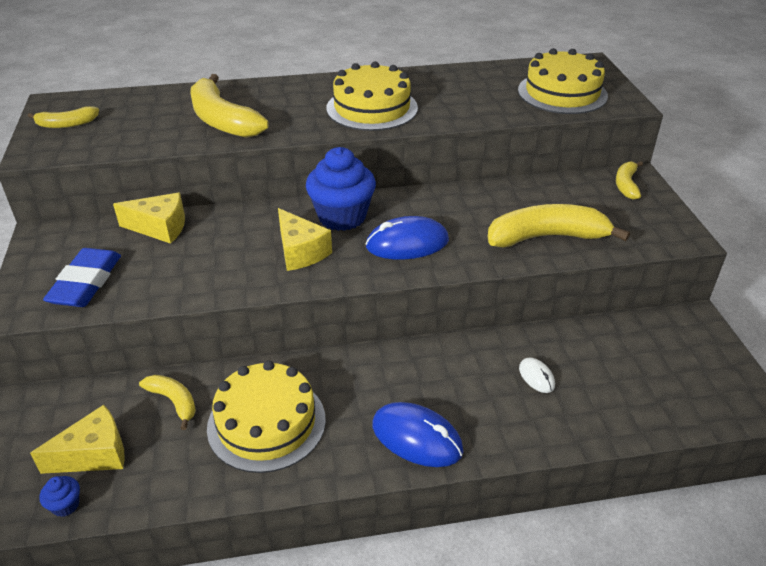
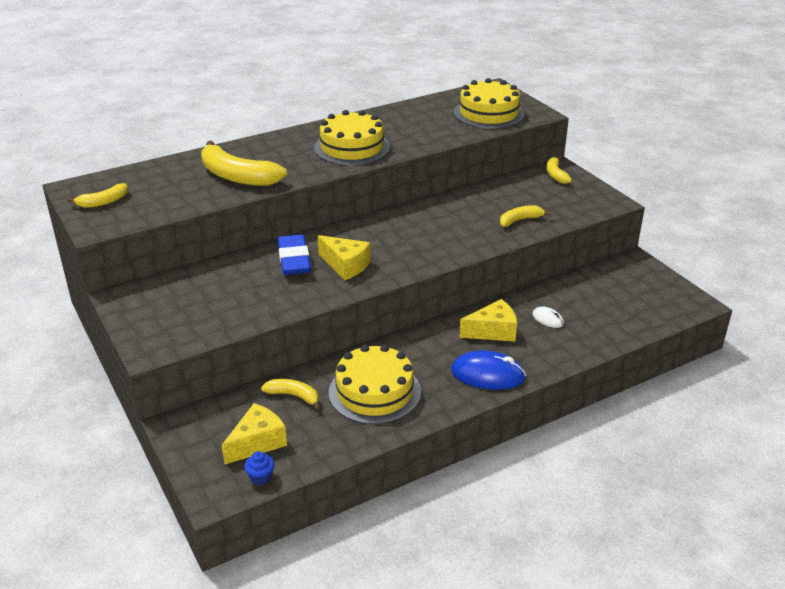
camera: 20 degrees left, 5 degrees down
blue eraser [43,248,121,307] -> blue eraser moved to [278,234,311,275]
yellow cheese [113,192,185,244] -> yellow cheese moved to [459,299,517,342]
blue cupcake [306,147,376,231] -> none
blue mouse [366,216,449,260] -> none
yellow banana [488,204,630,248] -> yellow banana [500,205,551,227], size x0.53

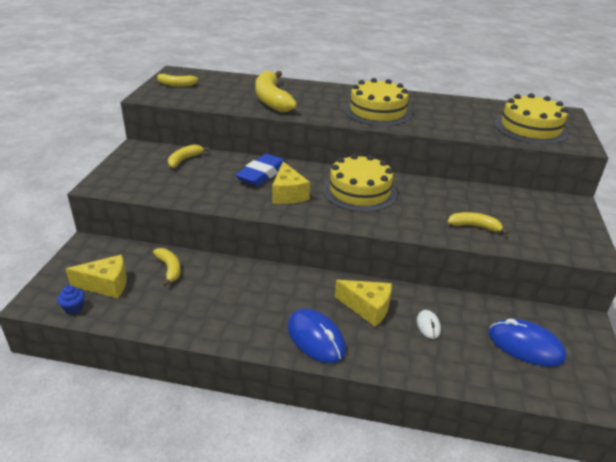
camera: 40 degrees right, 0 degrees up
yellow cake [329,344,421,424] -> yellow cake moved to [323,154,397,212]
yellow banana [546,156,572,184] -> yellow banana moved to [168,144,209,168]
none -> blue mouse [489,319,566,367]

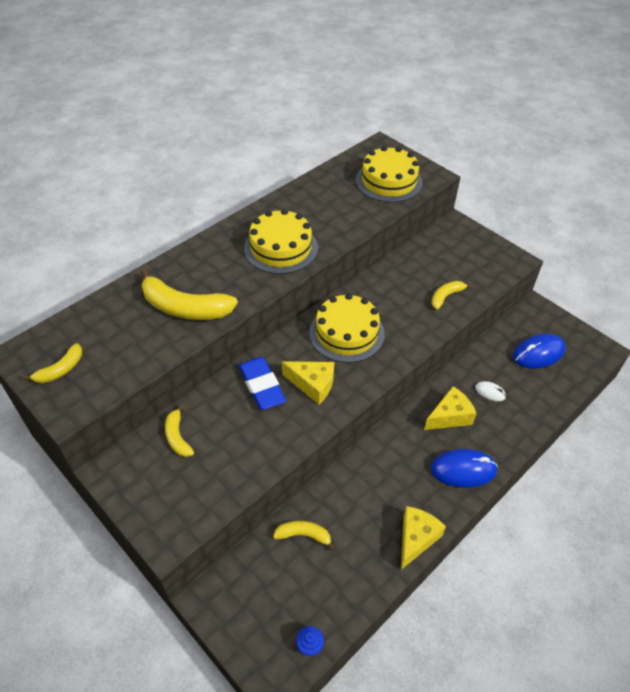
camera: 55 degrees left, 15 degrees up
yellow cheese [66,254,127,298] -> yellow cheese moved to [401,506,446,570]

